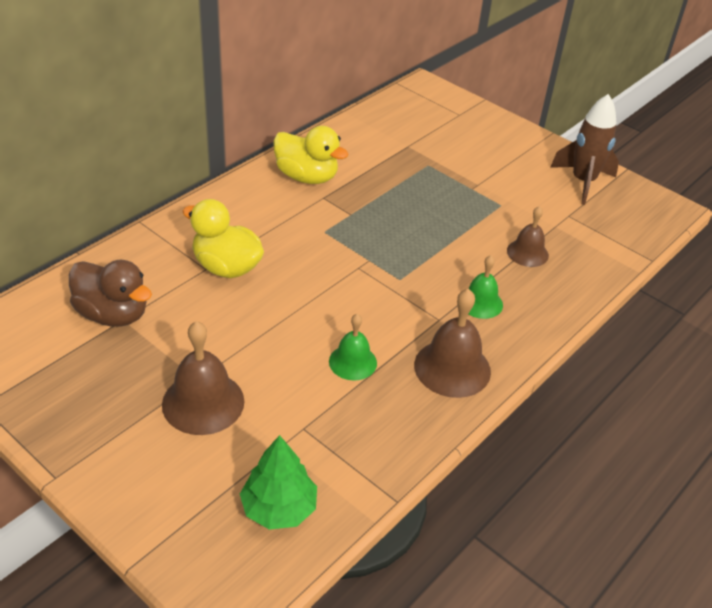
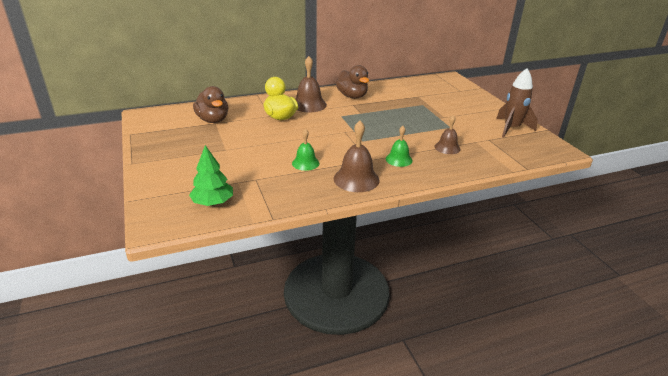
camera: 30 degrees right, 10 degrees down
brown bell [162,321,244,435] -> brown bell moved to [295,56,327,113]
yellow duck [273,126,348,184] -> brown duck [336,65,369,99]

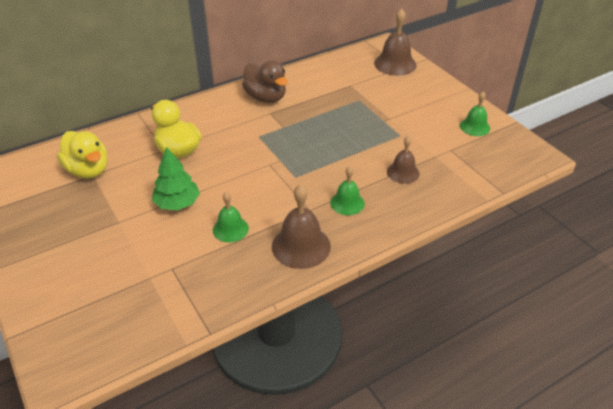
camera: 10 degrees left, 10 degrees up
green tree [189,145,233,206] -> green tree moved to [152,147,200,210]
brown duck [193,86,228,123] -> yellow duck [57,131,107,179]
brown bell [295,56,327,113] -> brown bell moved to [374,8,417,76]
brown rocket [496,68,538,138] -> green bell [460,91,490,136]

